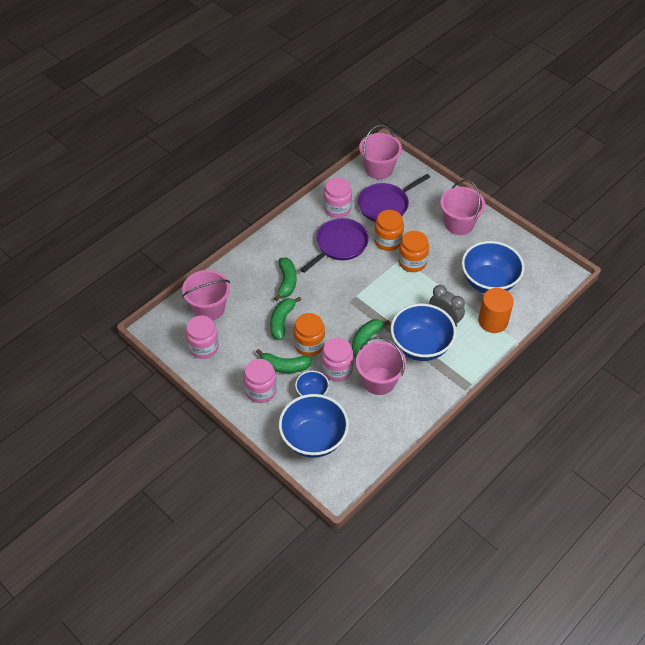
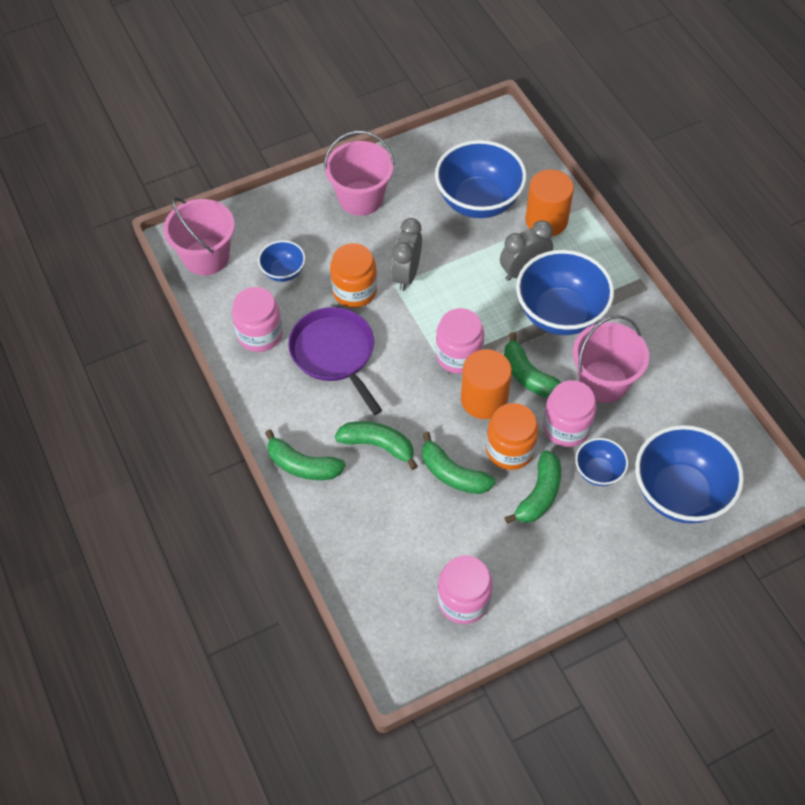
camera: 70 degrees left, 5 degrees up
pink bucket [182,270,230,321] -> none
pink jar [243,359,277,403] -> pink jar moved to [436,308,484,374]
purple pan [358,174,430,222] -> blue bowl [258,240,305,282]
orange jar [398,231,429,272] -> grey clock [392,218,422,291]
none -> green banana [265,429,346,480]
none -> orange cylinder [461,349,512,419]

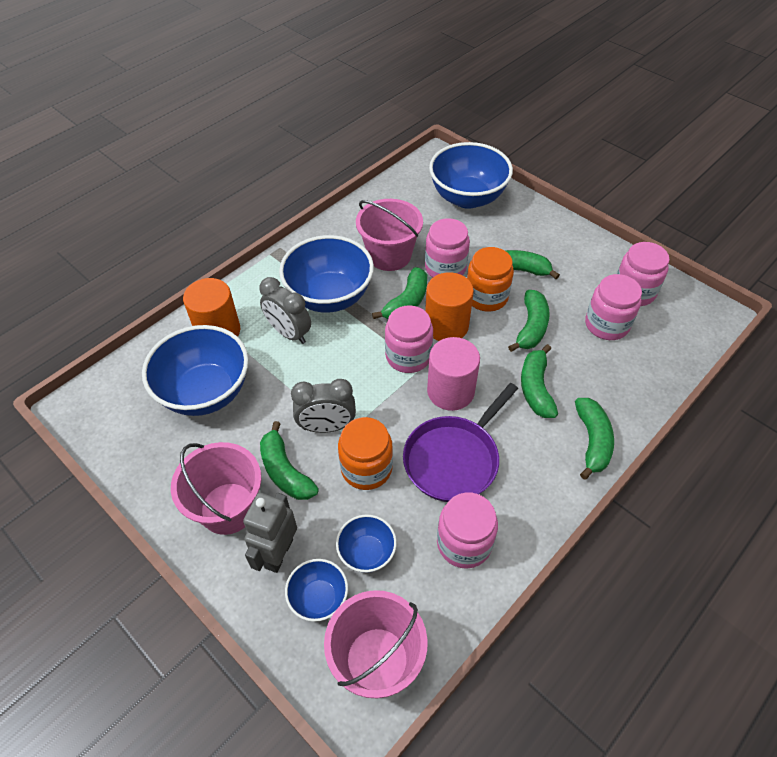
camera: 110 degrees left, 5 degrees down
blue bowl [575,438,628,486] -> blue bowl moved to [285,559,348,622]
none -> grey robot [243,493,297,573]
none -> green banana [260,421,319,500]
none -> pink cylinder [427,337,480,411]
none -> pink jar [585,274,642,340]

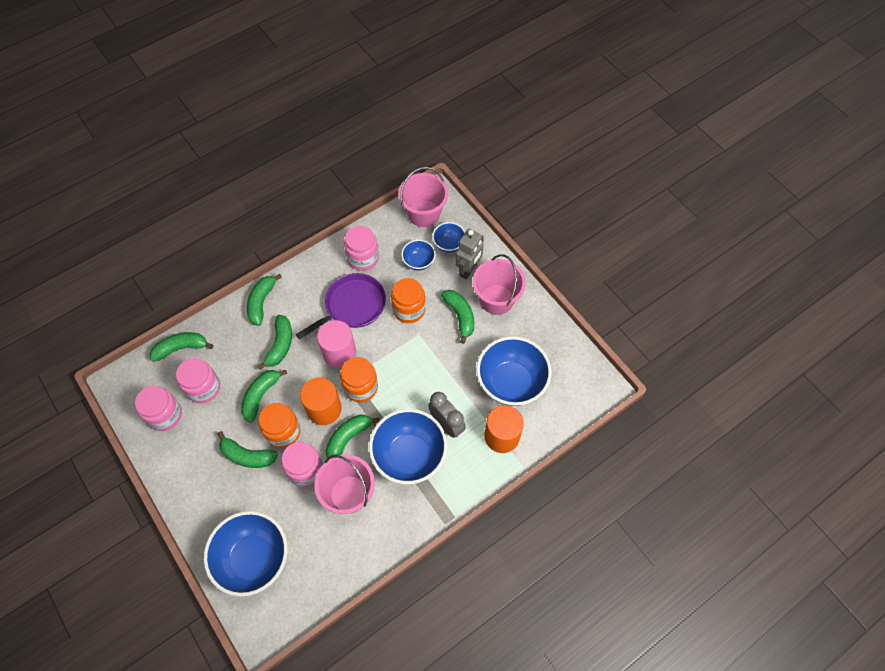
camera: 170 degrees left, 10 degrees up
grey clock [291,379,356,433] -> none
pink jar [385,305,433,373] -> orange jar [340,357,378,402]
none -> green banana [150,332,214,362]

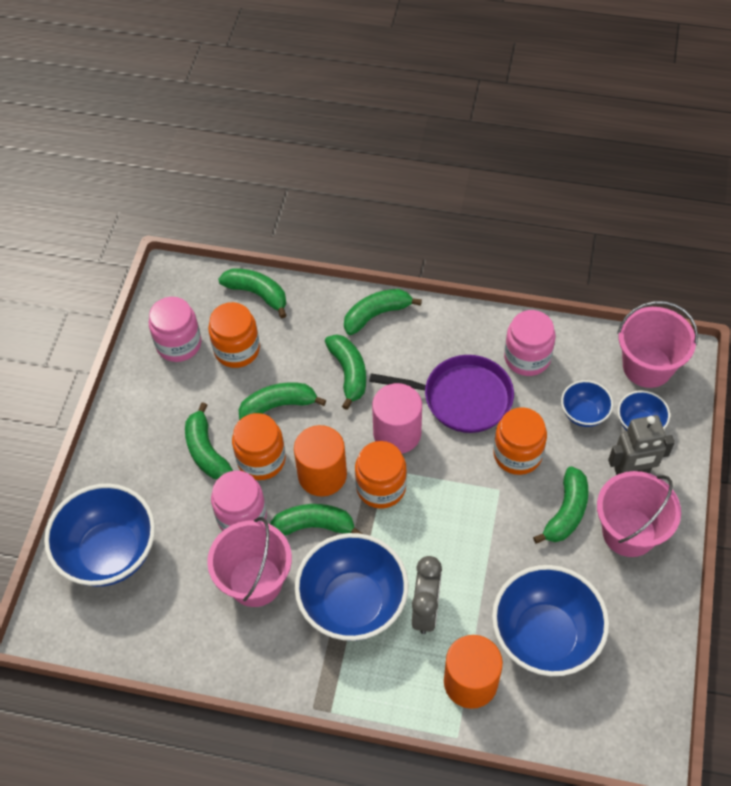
camera: 50 degrees right, 5 degrees down
pink jar [176,358,220,403] -> orange jar [208,302,260,368]
green banana [257,315,292,370] -> green banana turned 75 degrees counterclockwise [325,334,366,410]

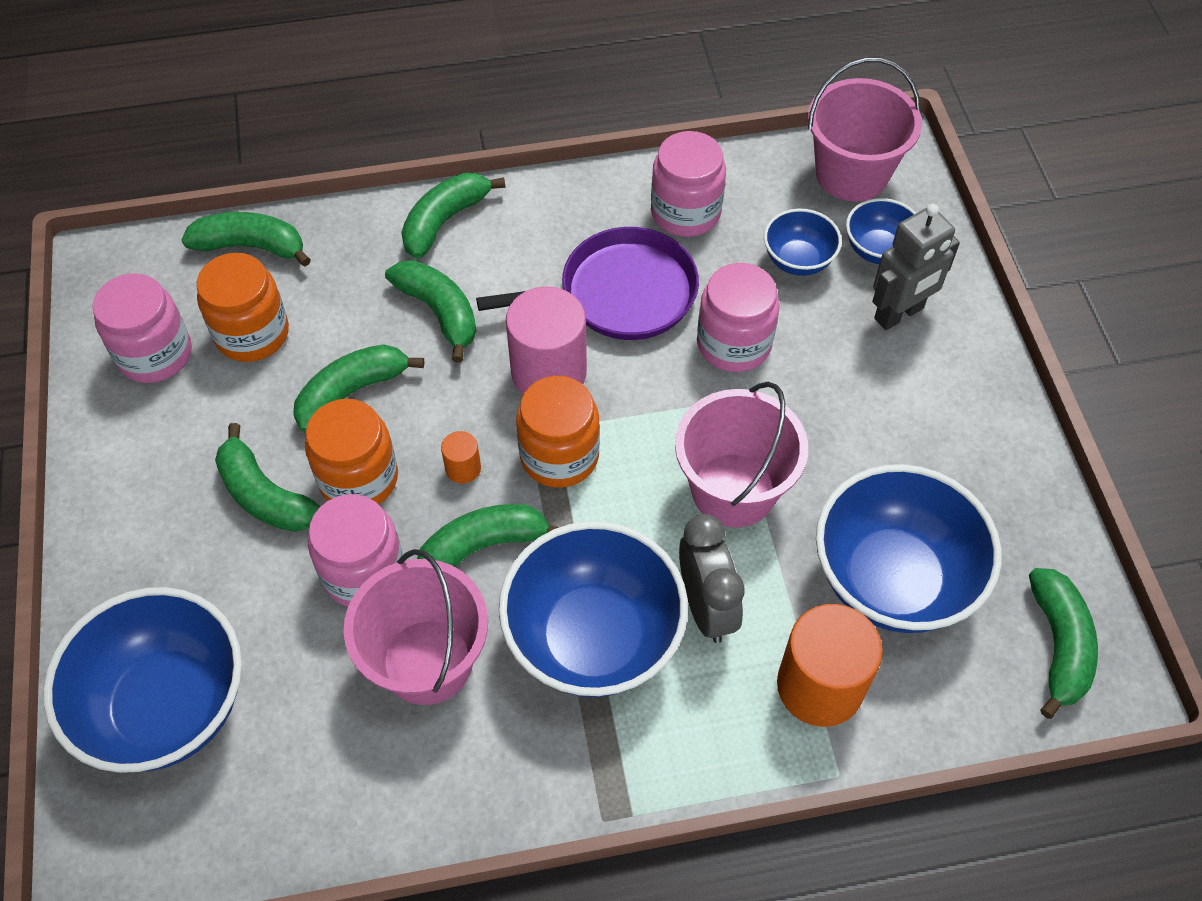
camera: 25 degrees left, 0 degrees up
orange cylinder [294,425,347,497] -> orange cylinder [441,431,481,484], size x0.45
orange jar [493,407,547,475] -> pink jar [697,263,780,372]
green banana [533,467,588,544] -> green banana moved to [1029,568,1098,719]
pink bucket [597,471,681,557] -> pink bucket moved to [675,382,808,528]

